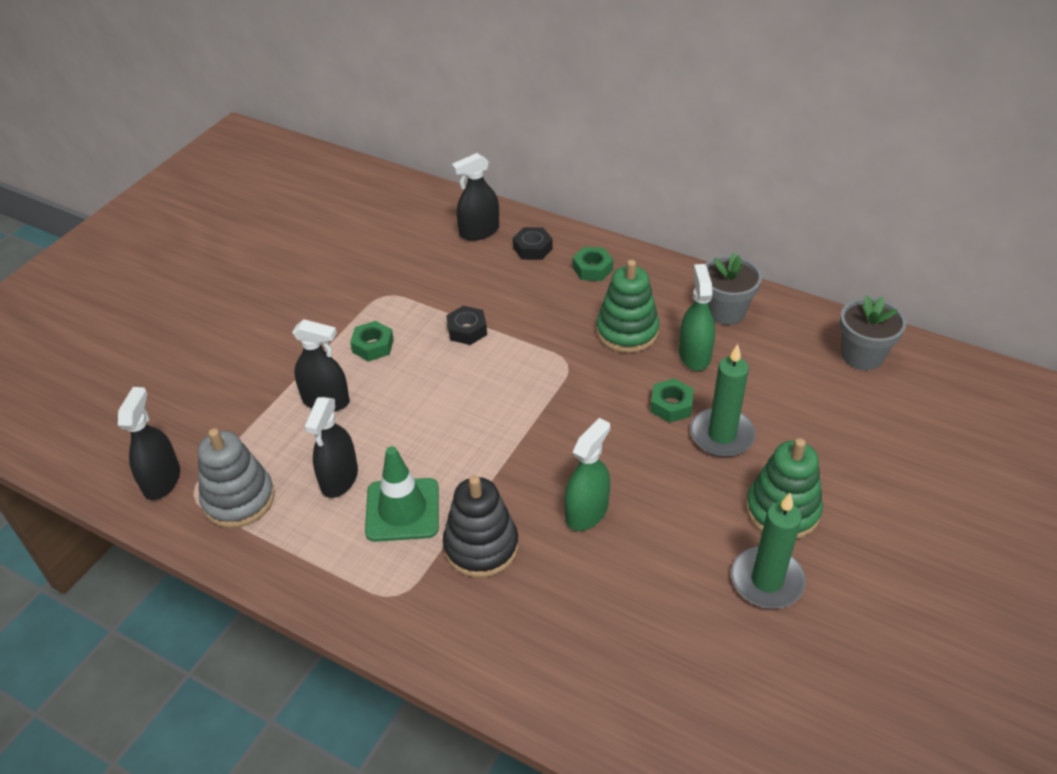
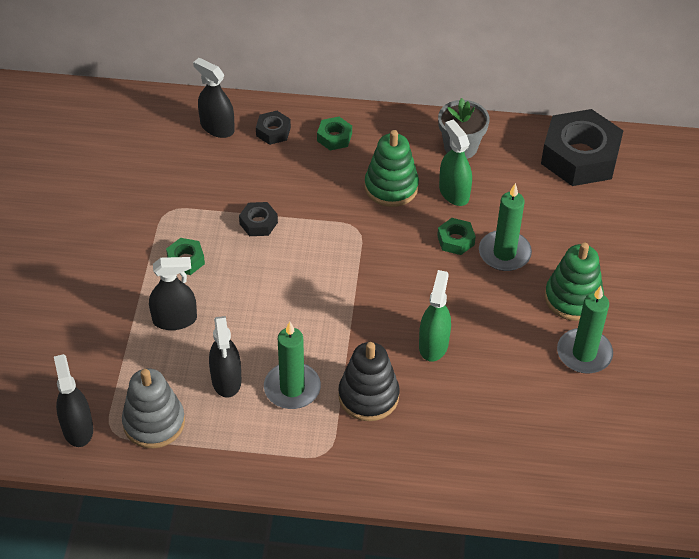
camera: 25 degrees left, 5 degrees up
green traffic cone [365,446,439,542] -> green candle [264,322,321,409]
black spray bottle [452,153,499,241] -> black spray bottle turned 90 degrees clockwise [193,58,235,138]
grey flower pot [840,296,906,370] -> black nut [541,109,623,186]

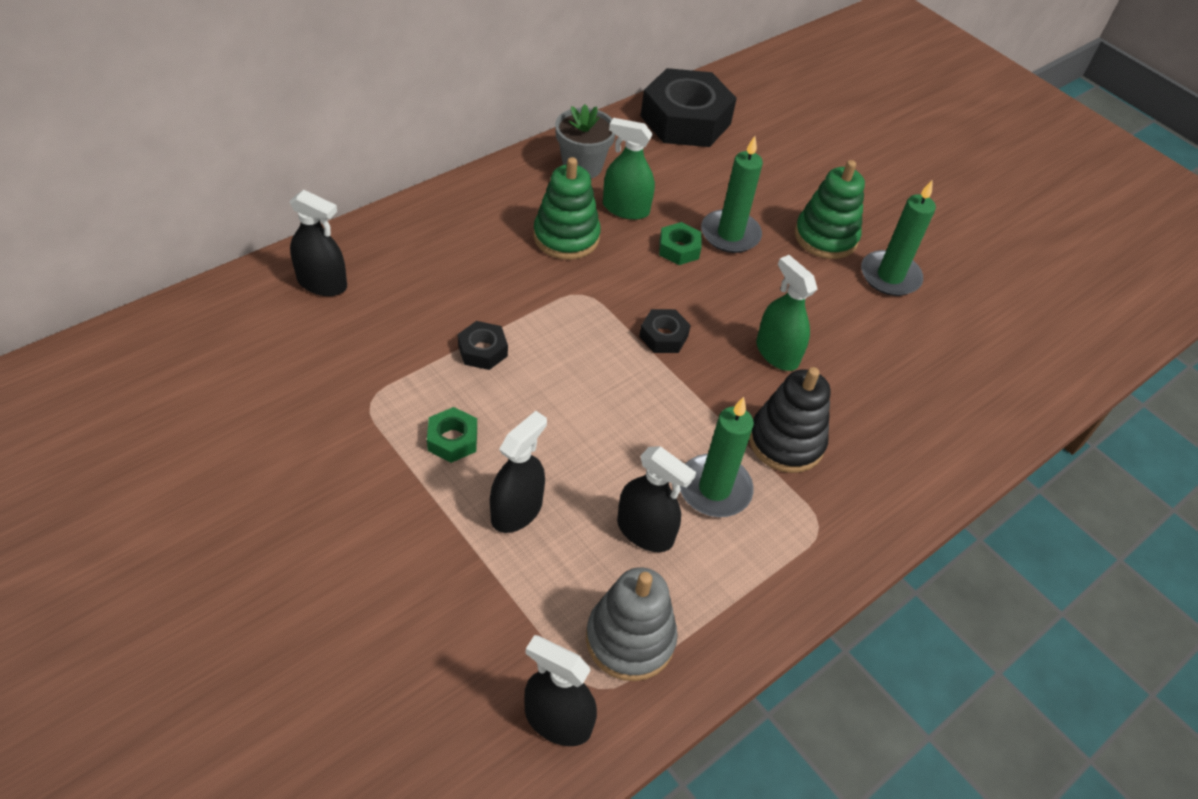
camera: 50 degrees left, 0 degrees up
black spray bottle [193,58,235,138] -> black spray bottle turned 150 degrees counterclockwise [289,190,347,296]
black nut [256,111,291,145] -> black nut moved to [639,309,691,353]
green nut [317,117,352,150] -> none

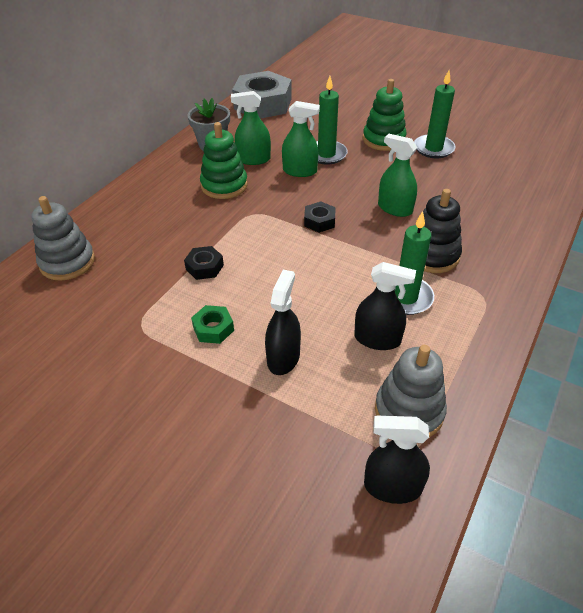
camera: 15 degrees left, 5 degrees down
black spray bottle [289,190,347,296] -> grey stacking toy [31,196,95,281]
black nut [640,68,737,147] -> grey nut [232,71,292,119]
green nut [659,222,702,265] -> green spray bottle [282,101,320,177]

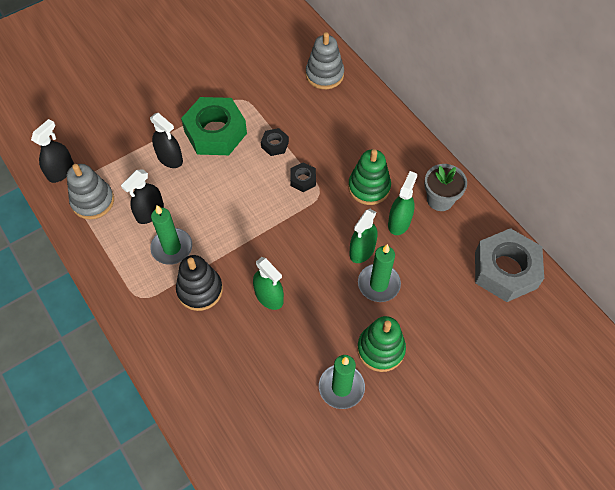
camera: 115 degrees right, 15 degrees up
green nut [191,305,234,344] -> green nut [181,97,247,155], size x2.25
black nut [304,201,336,233] -> black nut moved to [290,162,316,192]
green spray bottle [378,134,417,217] -> green spray bottle turned 75 degrees clockwise [253,257,284,310]

